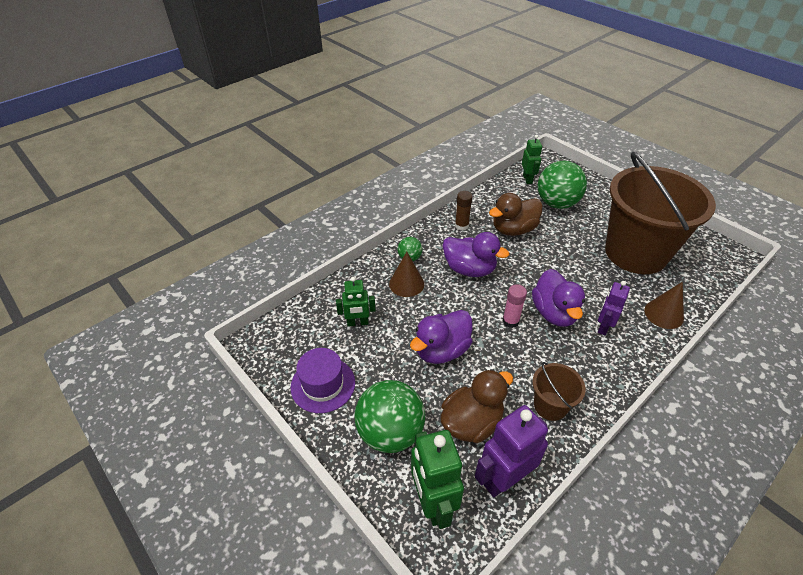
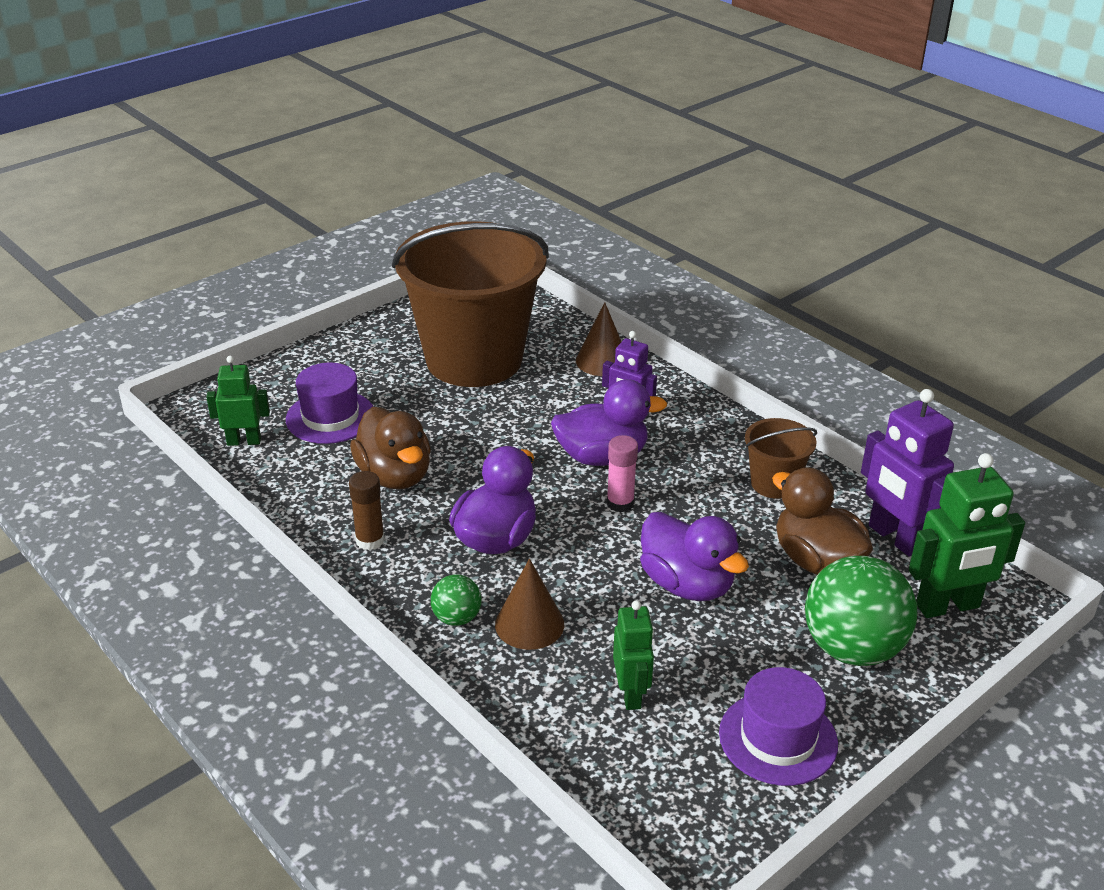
camera: 90 degrees left, 10 degrees down
green ball [538,161,587,209] -> purple hat [286,363,373,444]

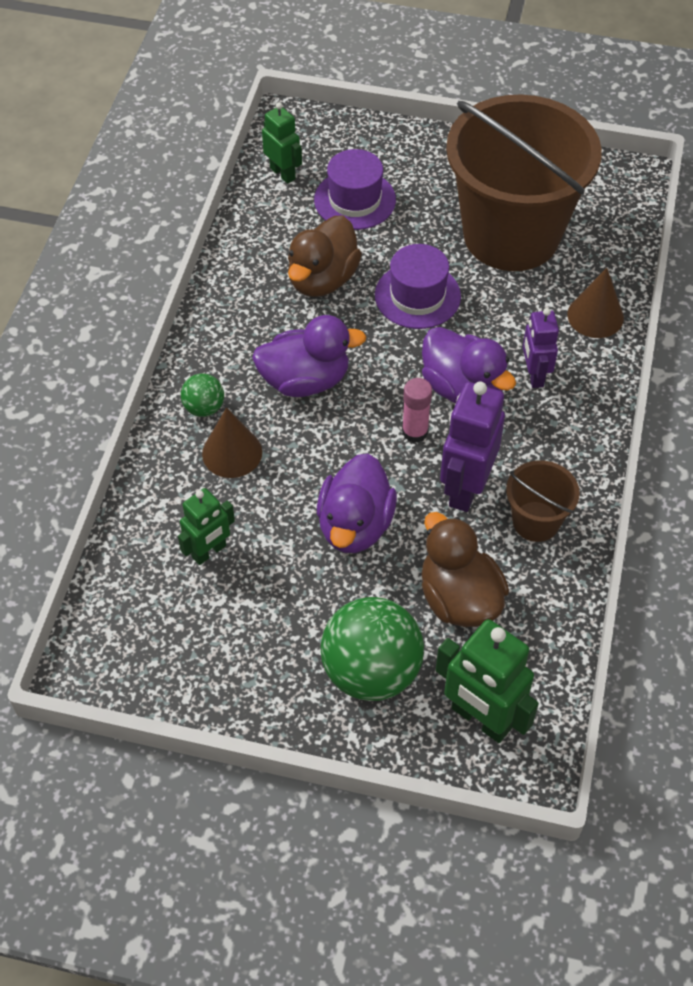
camera: 55 degrees right, 20 degrees up
brown glue stick [349,471,385,550] -> none
purple hat [719,667,838,786] -> purple hat moved to [375,244,461,329]
brown duck [772,467,873,575] -> brown duck turned 45 degrees counterclockwise [421,512,509,627]
purple robot [861,389,954,557] -> purple robot moved to [440,381,505,512]

